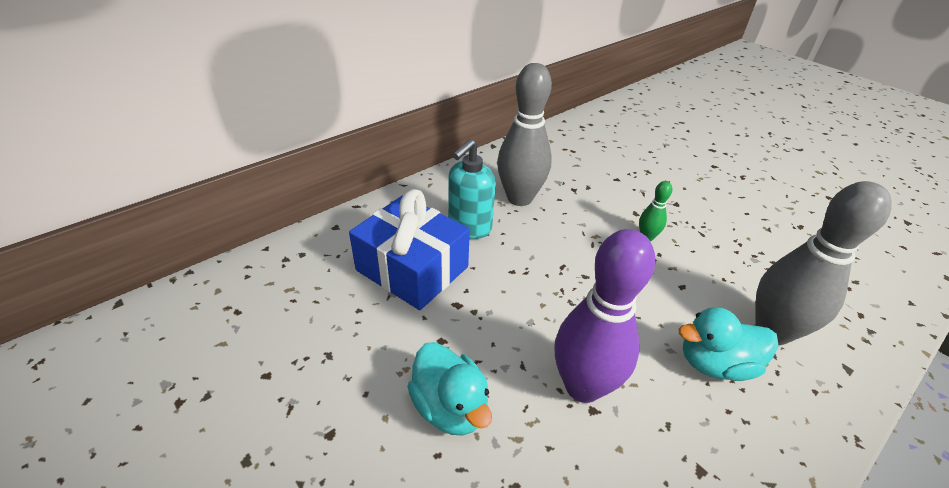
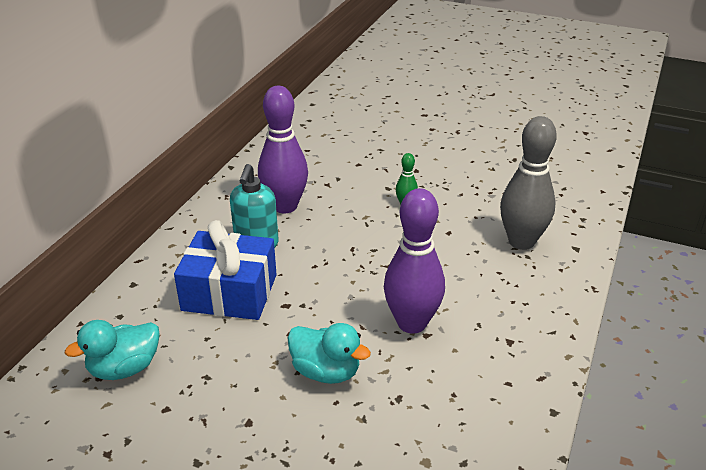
camera: 25 degrees left, 5 degrees down
grey bowling pin [497,63,552,206] -> purple bowling pin [258,86,308,213]
turquoise duck [679,307,778,381] -> turquoise duck moved to [65,320,160,380]

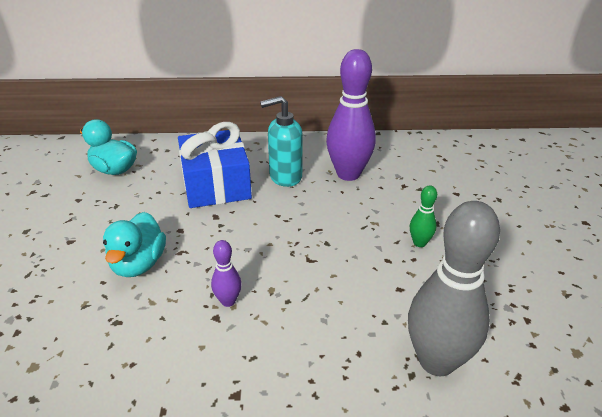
camera: 65 degrees right, 0 degrees up
purple bowling pin [384,188,445,334] -> purple bowling pin [211,240,242,307], size x0.45

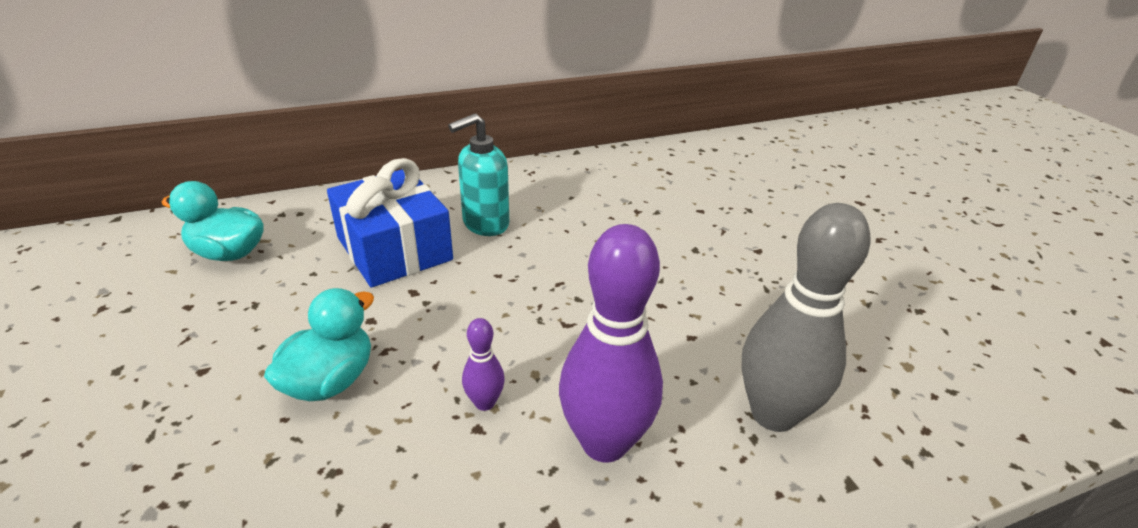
camera: 20 degrees left, 0 degrees up
turquoise duck [103,212,166,277] -> turquoise duck turned 135 degrees counterclockwise [264,288,374,401]
purple bowling pin [326,49,376,181] -> purple bowling pin moved to [559,224,663,462]
green bowling pin [410,185,437,247] -> none

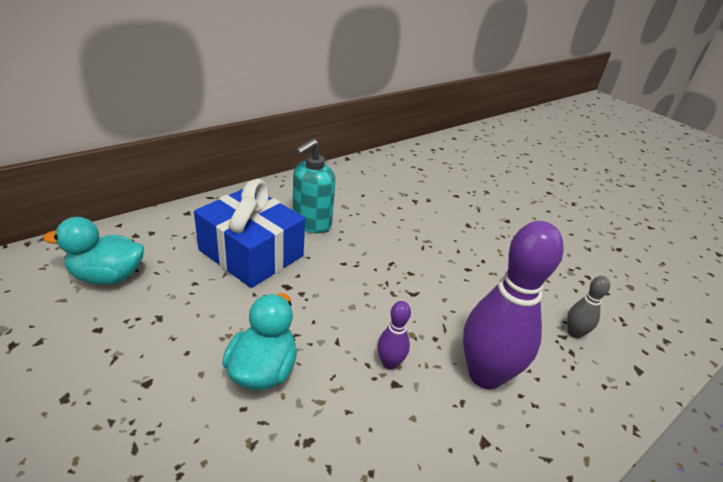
camera: 20 degrees left, 0 degrees up
grey bowling pin [741,203,871,432] -> grey bowling pin [567,276,610,339], size x0.45

